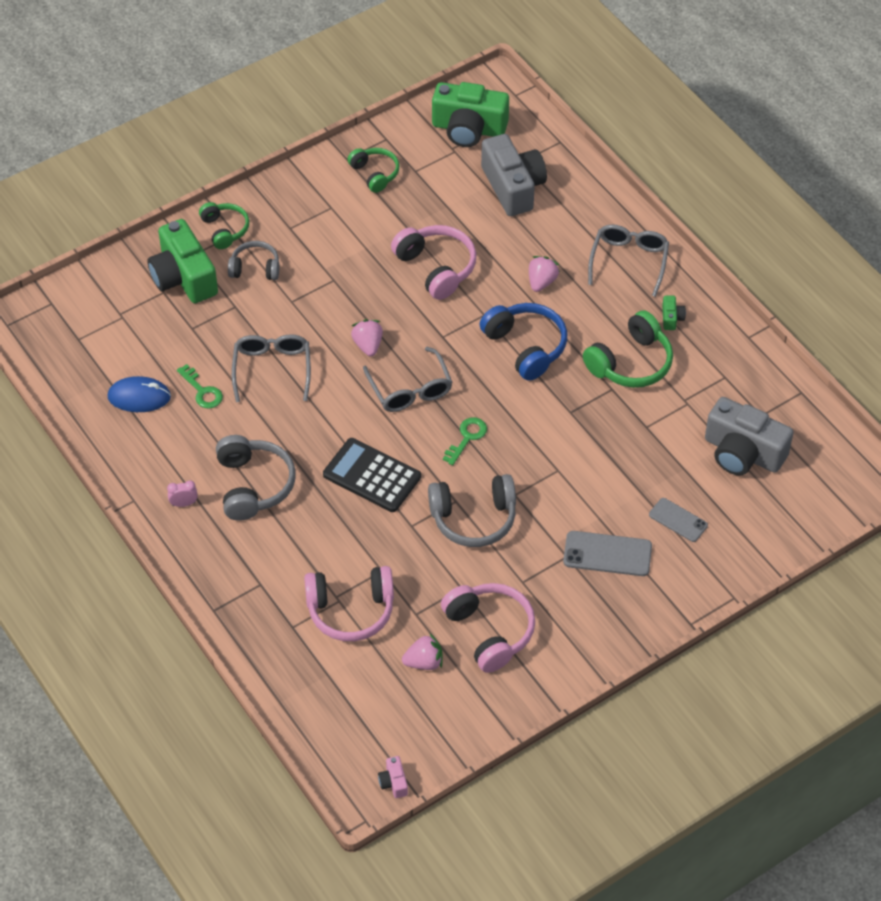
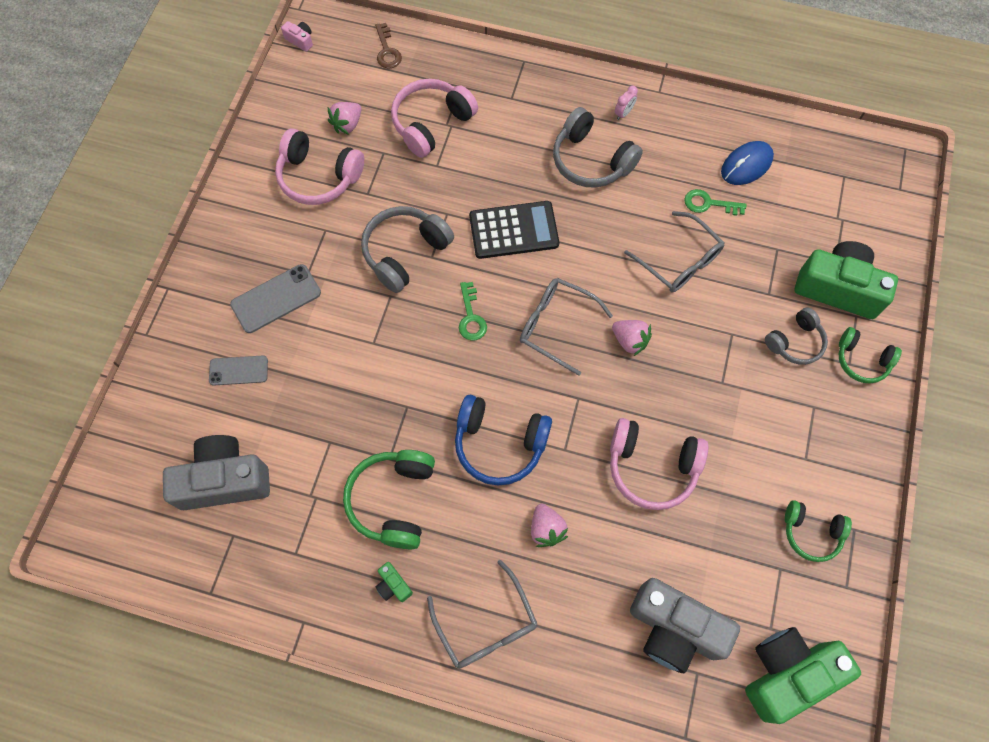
camera: 140 degrees right, 15 degrees up
none -> brown key [375,23,402,69]

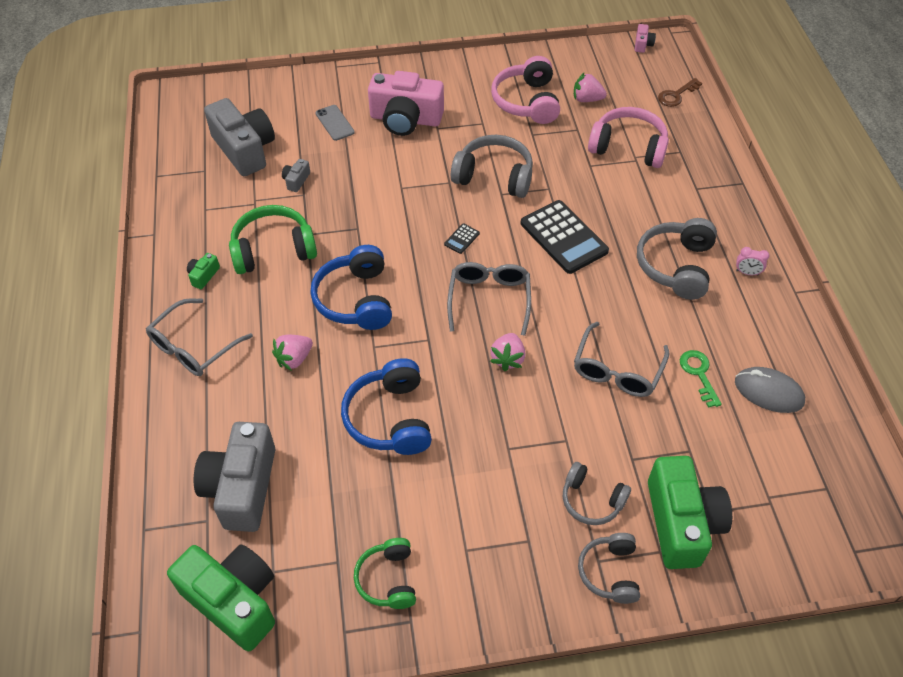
camera: 65 degrees right, 15 degrees down
grey phone [230,264,321,333] -> pink camera [368,71,444,136]
green key [459,282,487,341] -> black calculator [444,223,480,254]
pink headphones [610,418,708,510] -> blue headphones [341,358,432,455]
blue mouse [721,141,774,185] -> grey mouse [735,367,805,413]
green headphones [839,327,902,384] -> grey headphones [578,533,640,604]
none -> grey camera [282,159,310,192]

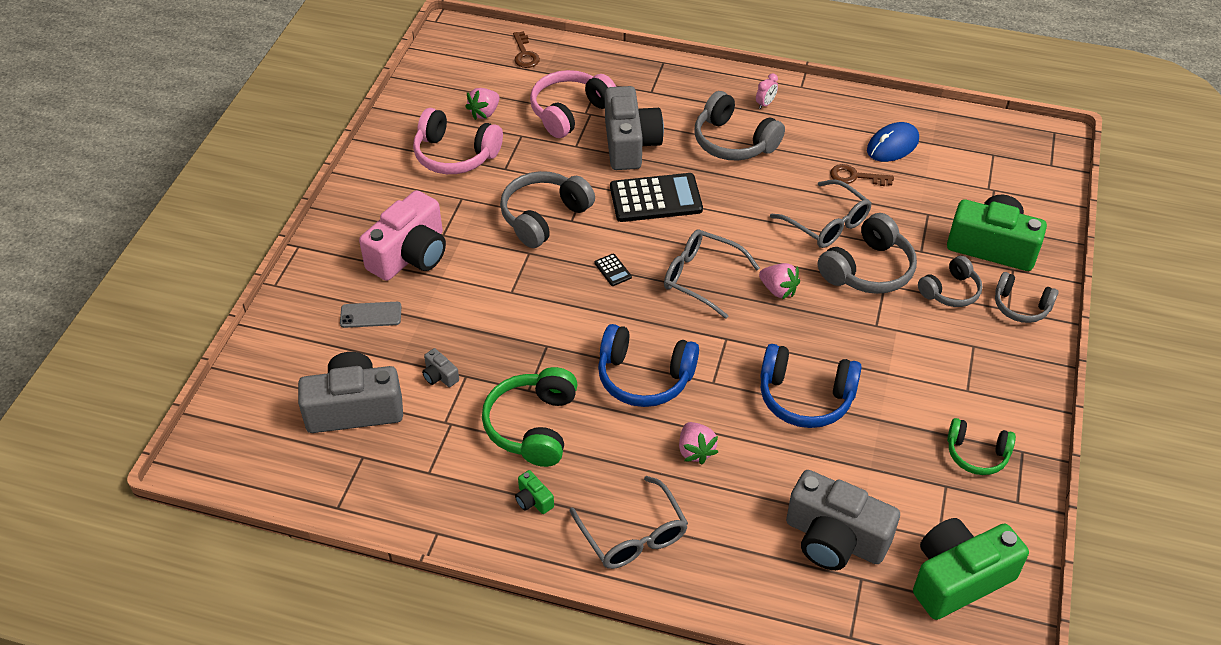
camera: 65 degrees left, 5 degrees down
pink camera [635,24,656,53] -> none
green key [680,350,722,408] -> brown key [830,164,894,186]
grey mouse [735,367,805,413] -> blue mouse [867,122,919,162]
none -> grey camera [605,86,664,170]
none -> grey headphones [818,213,917,294]

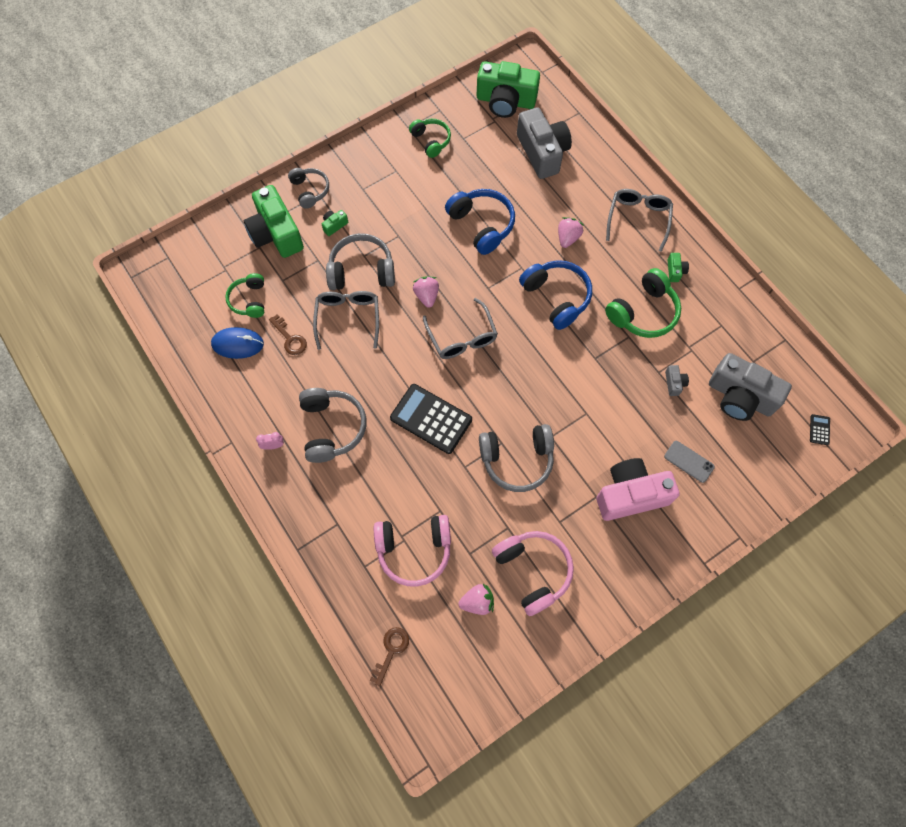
camera: 140 degrees left, 20 degrees up
black calculator [594,254,632,286] -> black calculator moved to [810,414,830,445]
grey camera [605,86,664,170] -> none
grey headphones [918,256,982,307] -> green camera [322,210,348,236]
none -> green headphones [225,273,264,318]

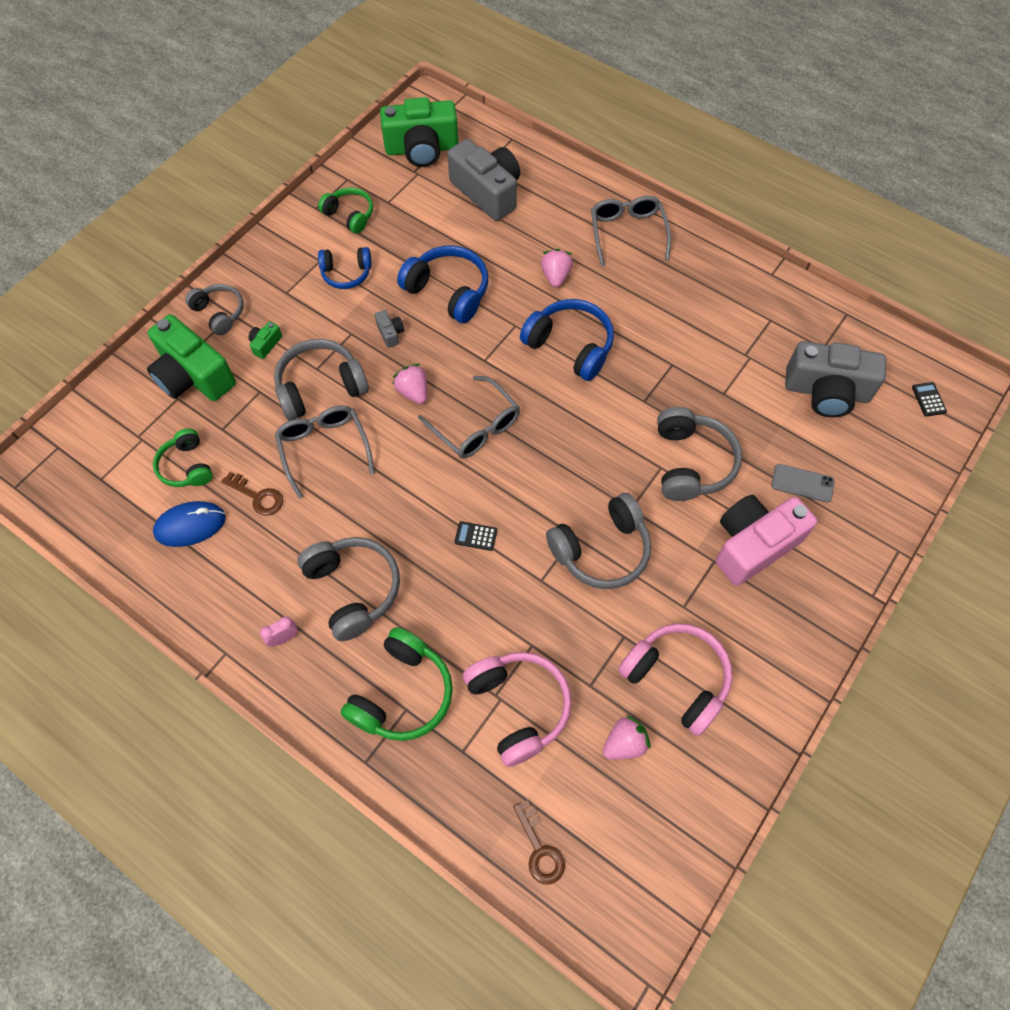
camera: 20 degrees left, 5 degrees down
brown key [370,627,409,687] -> brown key turned 150 degrees clockwise [513,800,565,885]
pink headphones [374,515,451,587] -> pink headphones turned 90 degrees counterclockwise [463,652,572,767]
black calculator [390,384,472,454] -> black calculator [454,521,497,551], size x0.41
green headphones [605,268,681,338] -> green headphones moved to [341,627,453,741]
grey camera [665,365,689,396] -> grey camera moved to [375,310,404,348]
green camera [668,253,689,282] -> none
none -> blue headphones [318,247,372,289]
none -> grey headphones [657,407,742,501]

